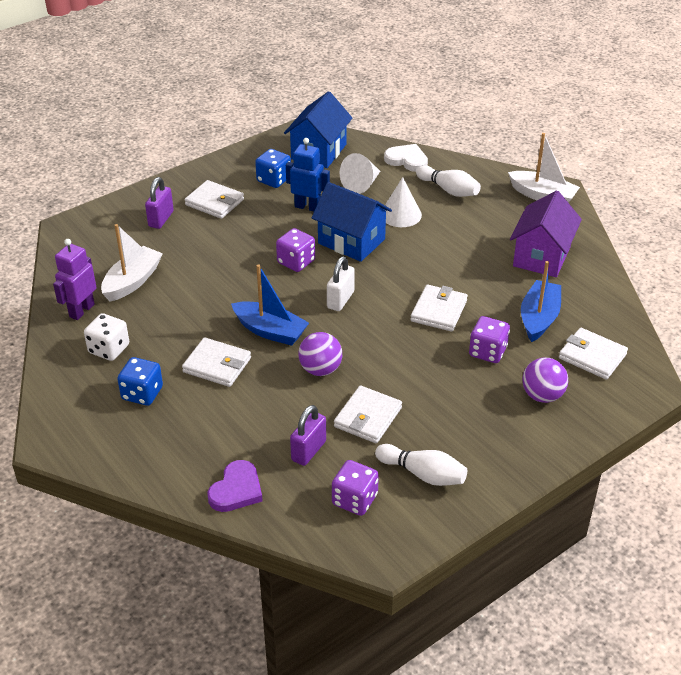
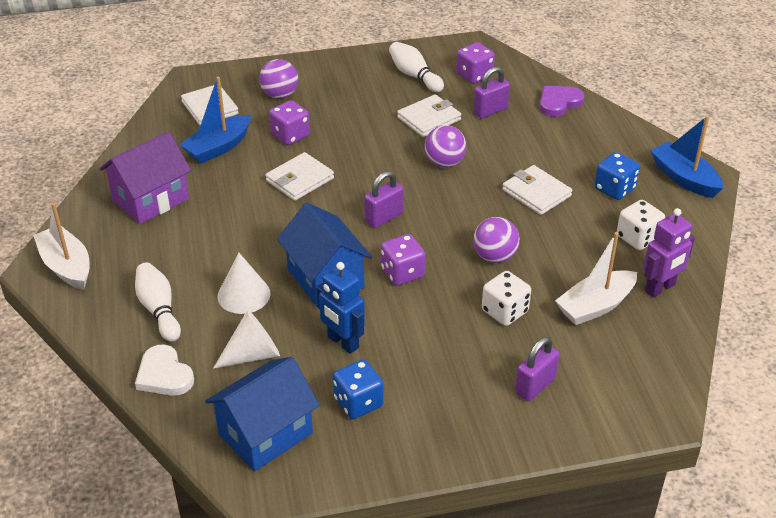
camera: 155 degrees left, 0 degrees up
white wallet [184,180,244,219] -> none
blue boat [231,264,309,346] -> blue boat moved to [650,116,723,198]
white padlock [327,256,355,311] -> purple padlock [365,171,404,228]
none -> purple ball [473,217,520,263]
none -> white dice [482,271,531,326]

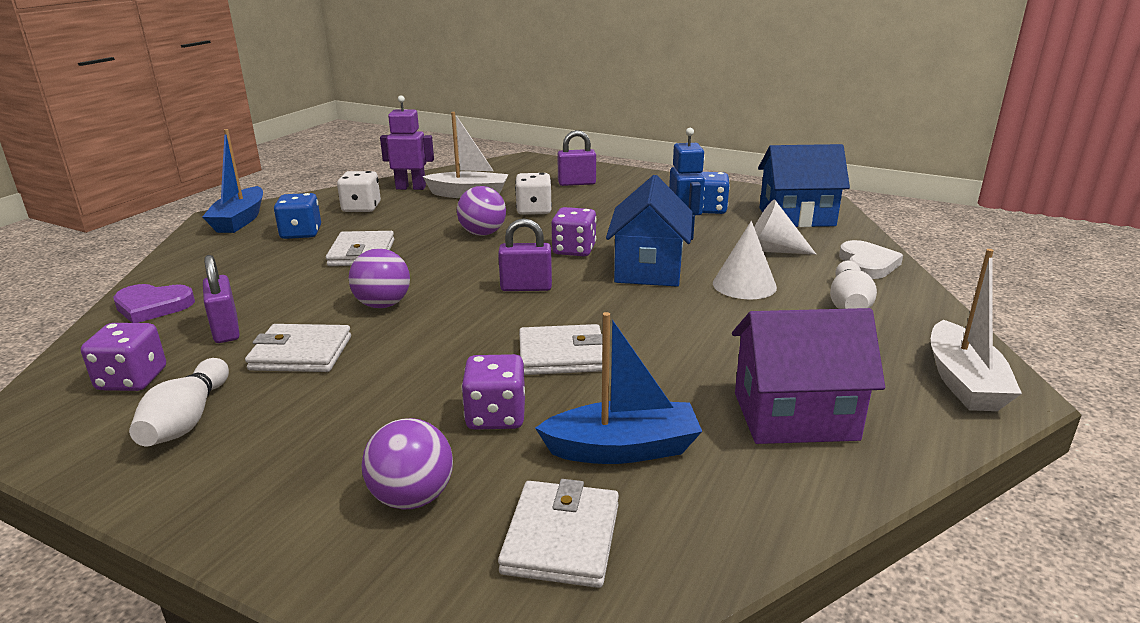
camera: 140 degrees left, 15 degrees down
purple padlock [473,67,510,119] -> purple padlock turned 60 degrees clockwise [203,255,240,343]

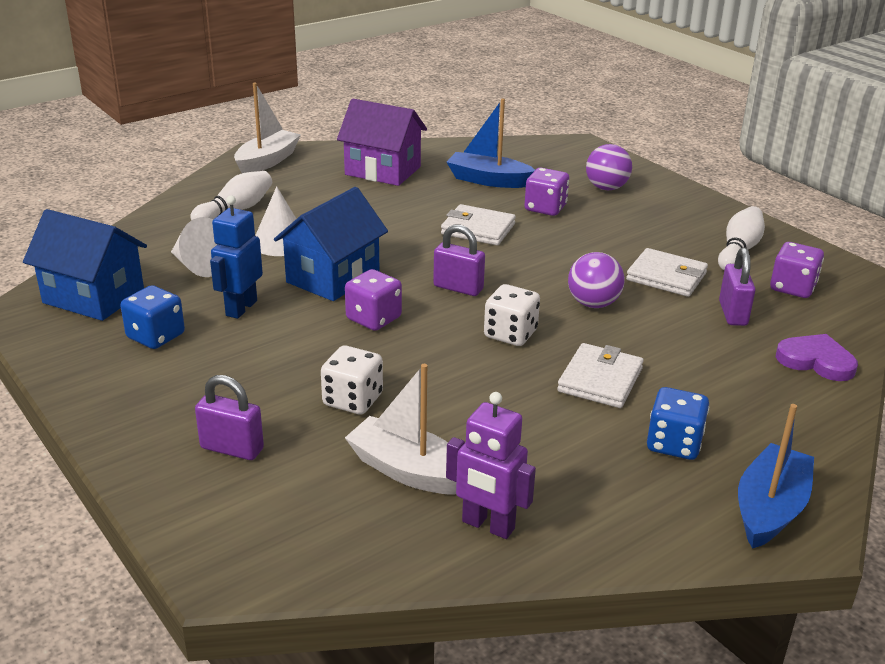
camera: 155 degrees left, 5 degrees up
white dice [337,171,381,212] -> white dice moved to [484,284,540,346]
purple ball [457,186,506,236] -> none
white wallet [498,479,619,588] -> none
white heart [839,240,903,279] -> none

